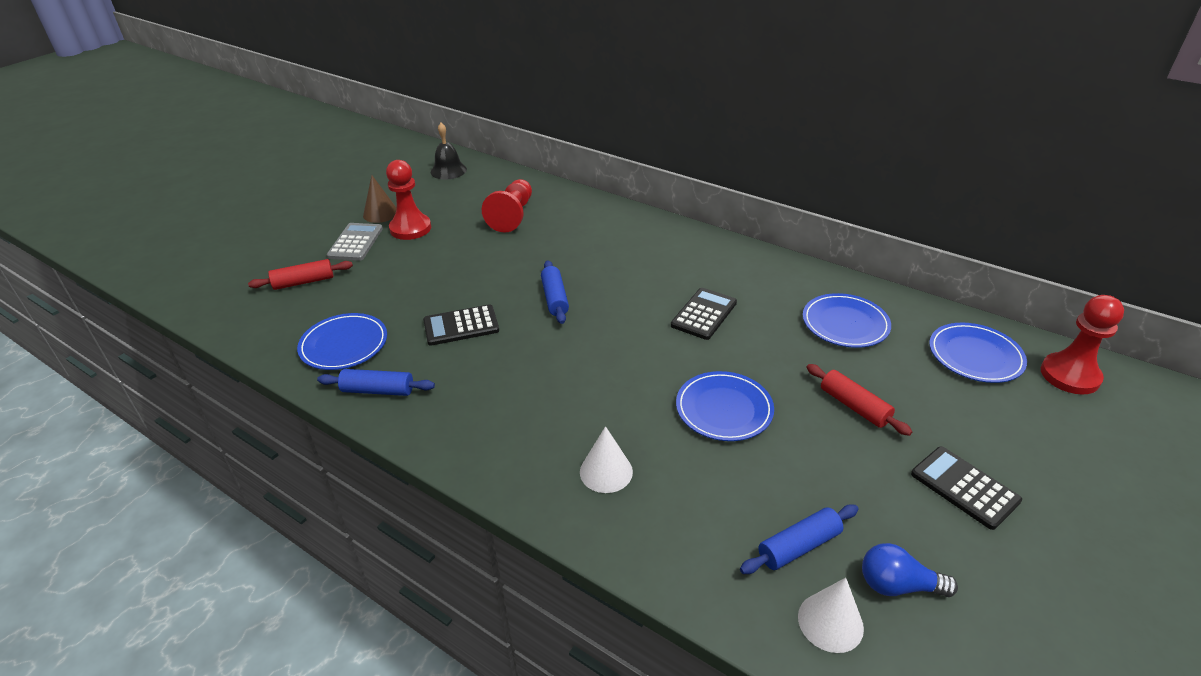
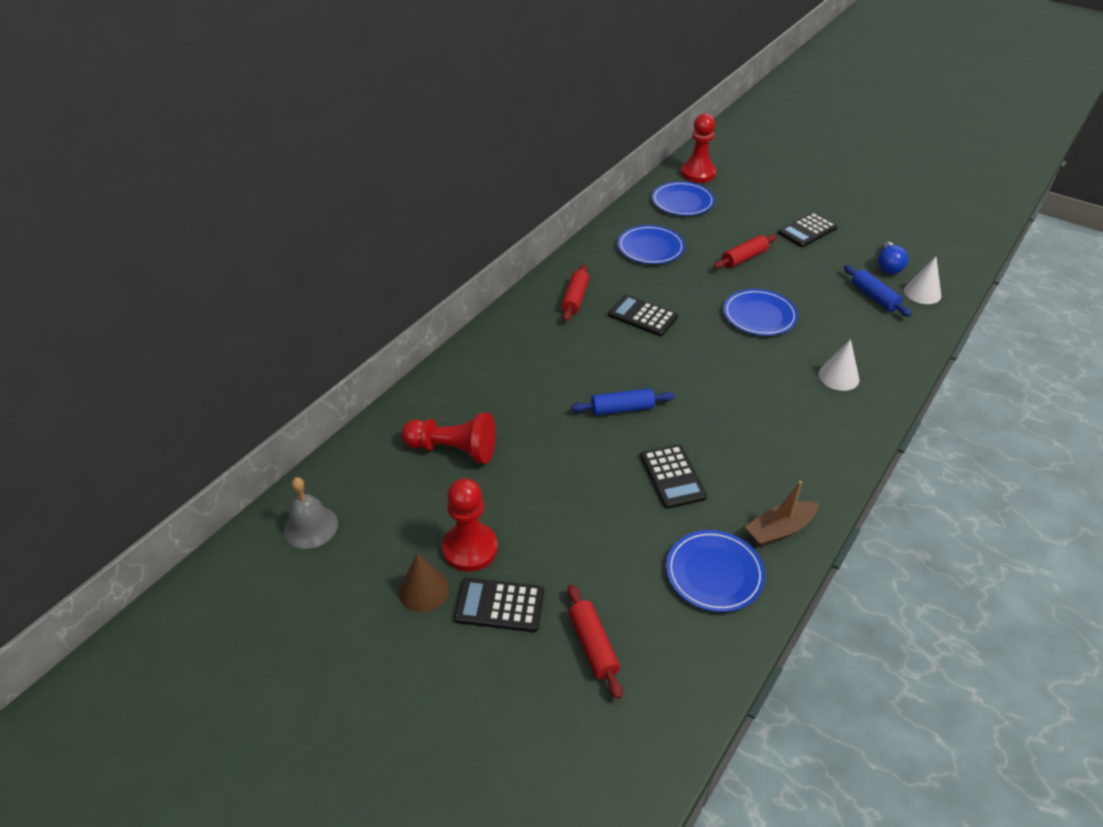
camera: 90 degrees left, 5 degrees up
blue rolling pin [317,369,435,396] -> brown boat [745,481,818,547]
grey calculator [326,223,383,261] -> black calculator [454,578,544,632]
black bell [431,123,467,179] -> grey bell [284,477,338,549]
none -> red rolling pin [561,264,589,321]

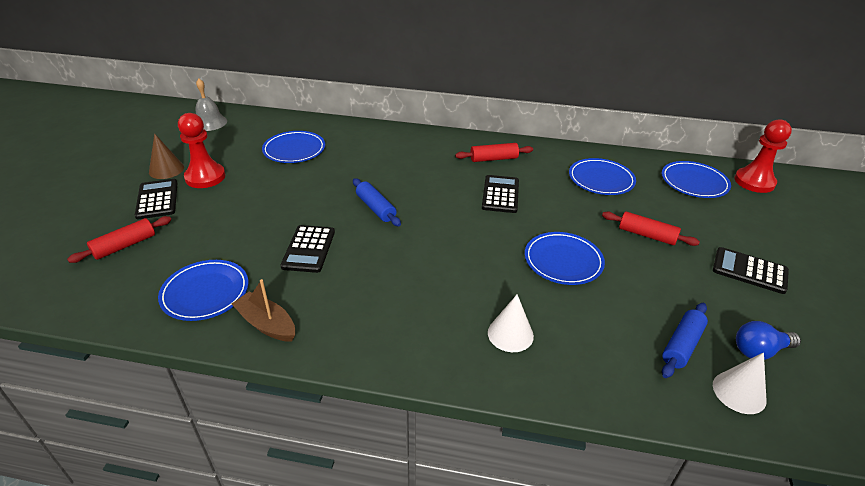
camera: 65 degrees right, 5 degrees down
red pawn [401,413,496,464] -> blue plate [262,131,325,163]
black calculator [640,444,707,509] -> black calculator turned 45 degrees counterclockwise [280,225,335,273]

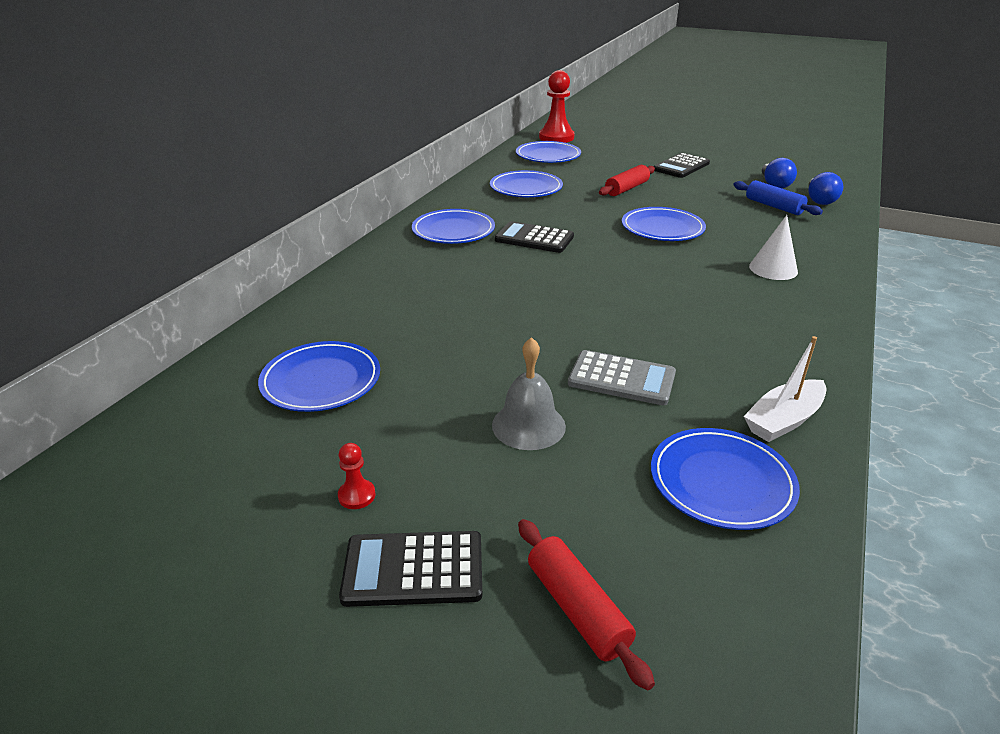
camera: 75 degrees left, 5 degrees down
brown cone [149,133,184,179] -> none
red pawn [178,113,226,188] -> red pawn [338,443,375,509], size x0.44
grey bell [196,78,227,131] -> grey bell moved to [492,337,566,450]
brown boat [232,279,295,342] -> white boat [744,336,827,442]
black calculator [280,225,335,273] -> grey calculator [568,350,676,405]
blue rolling pin [353,178,401,227] -> none
red rolling pin [455,143,533,162] -> blue plate [412,209,495,244]
white cone [713,352,766,414] -> blue light bulb [808,172,843,205]

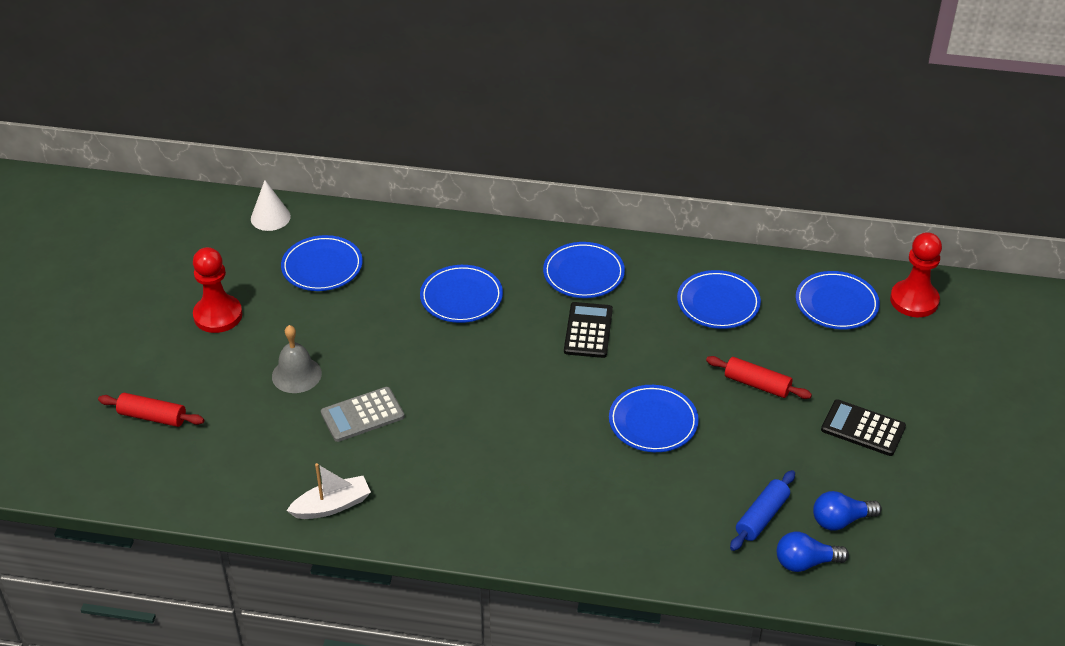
camera: 75 degrees right, 10 degrees up
red pawn [338,443,375,509] -> red pawn [193,247,243,333], size x2.28
black calculator [339,531,482,607] -> none
red rolling pin [518,519,655,690] -> red rolling pin turned 60 degrees clockwise [98,393,204,427]
grey calculator [568,350,676,405] -> grey calculator turned 60 degrees clockwise [321,387,405,442]
blue plate [651,428,800,530] -> blue plate moved to [420,265,503,323]
white boat [744,336,827,442] -> white boat turned 120 degrees clockwise [286,463,371,519]
white cone [749,215,798,280] -> white cone moved to [251,180,291,231]

